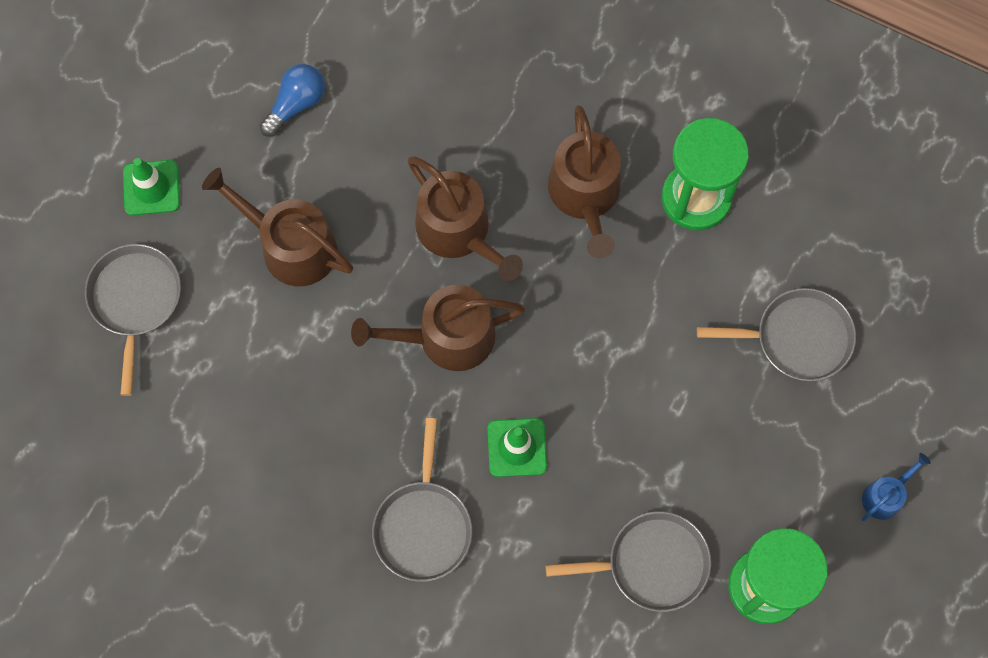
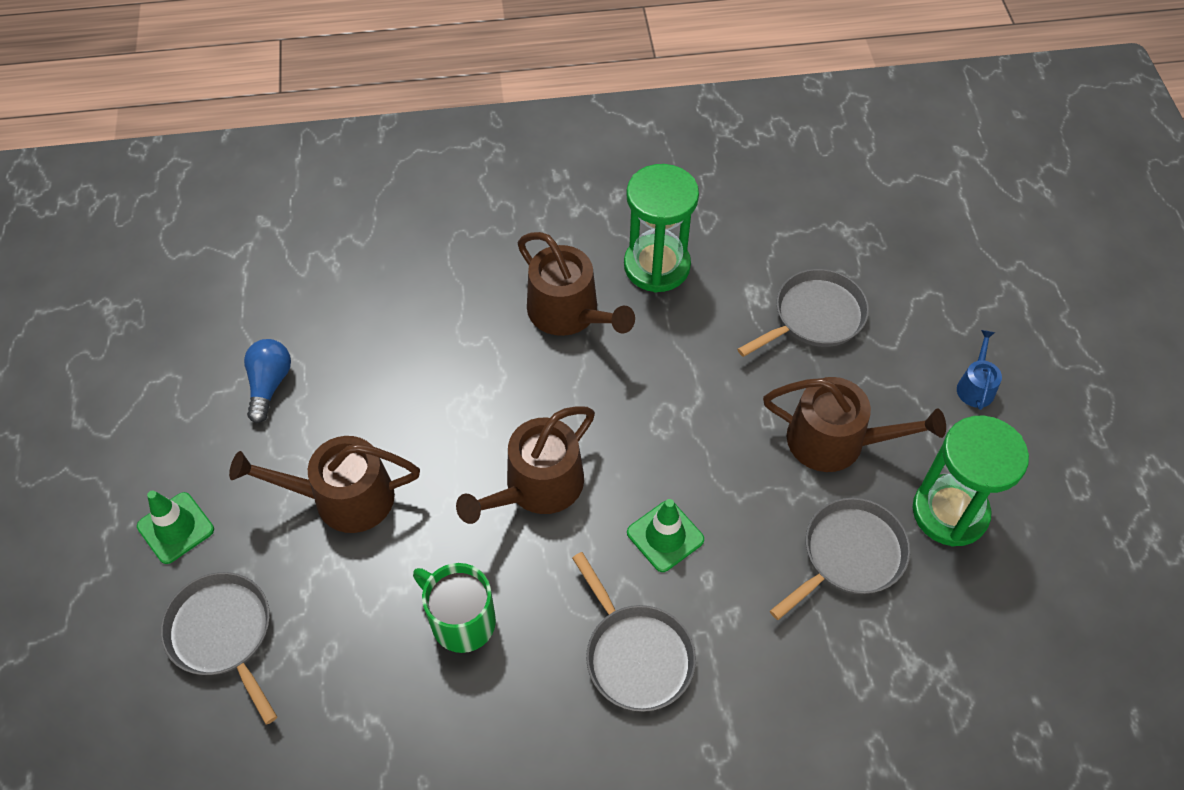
camera: 35 degrees left, 15 degrees down
brown watering can [407,157,523,281] -> brown watering can moved to [763,377,946,472]
none -> green mug [413,563,496,653]

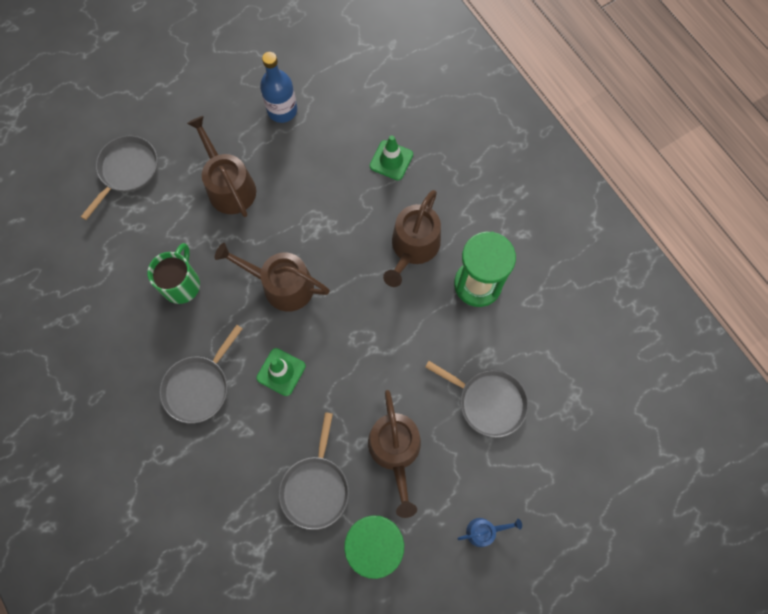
camera: 65 degrees right, 15 degrees up
green traffic cone [137,490,214,564] -> green traffic cone moved to [370,135,413,181]
blue light bulb [244,339,291,423] -> blue bottle [260,52,297,123]
grey pan [770,498,910,620] -> grey pan turned 75 degrees clockwise [279,412,349,530]

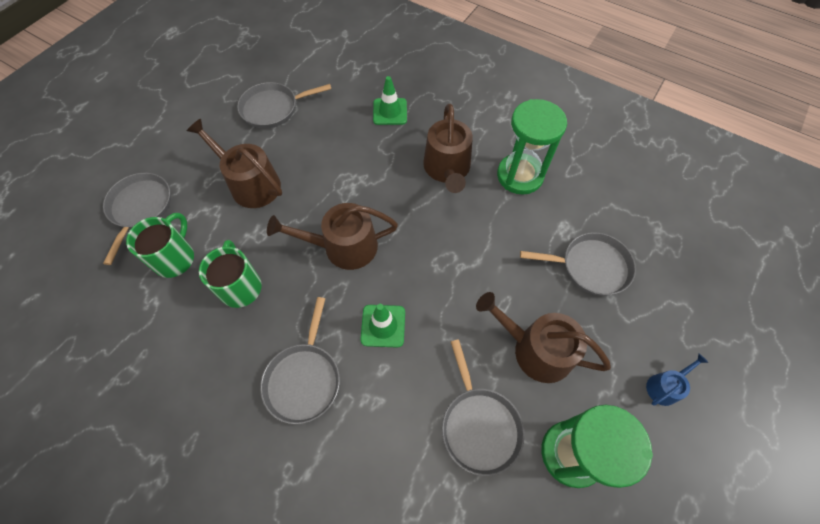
camera: 25 degrees left, 10 degrees down
blue bottle [260,52,297,123] -> grey pan [237,82,331,128]
brown watering can [368,390,421,518] -> brown watering can turned 150 degrees clockwise [476,292,611,383]
none -> green mug [126,213,194,278]

